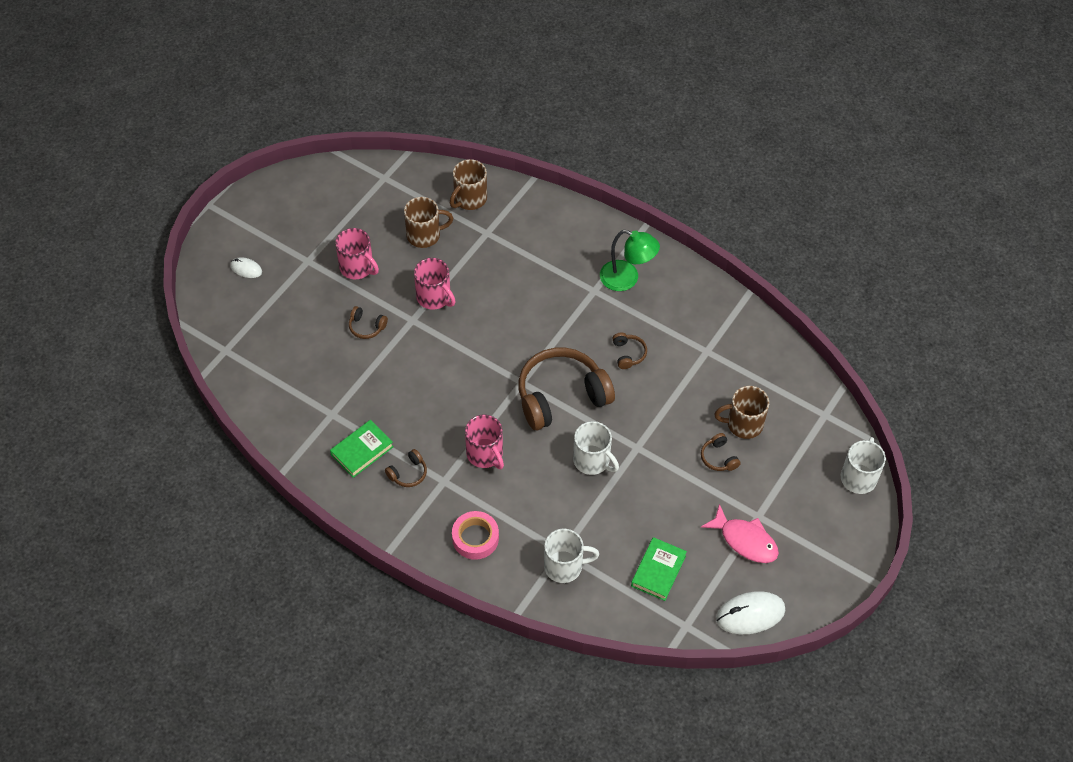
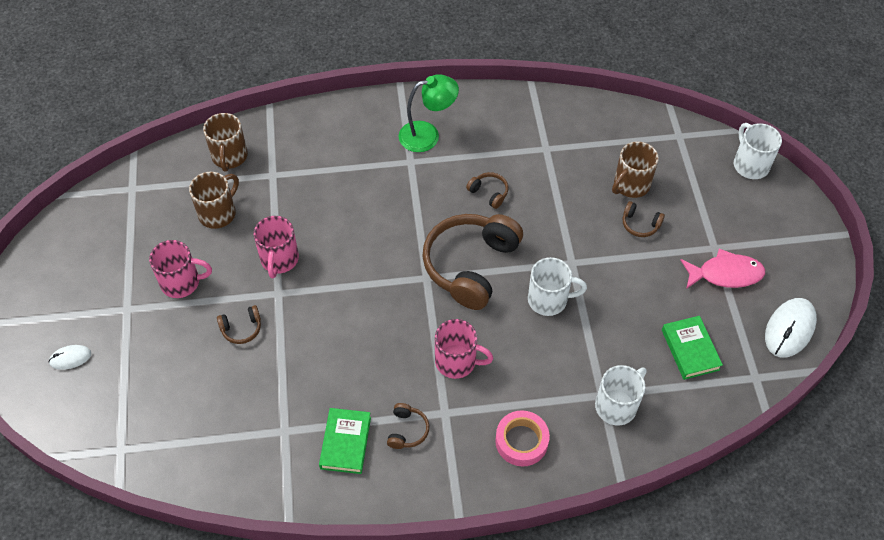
camera: 40 degrees left, 0 degrees up
pink mug [414,258,456,310] -> pink mug turned 90 degrees clockwise [253,216,299,278]

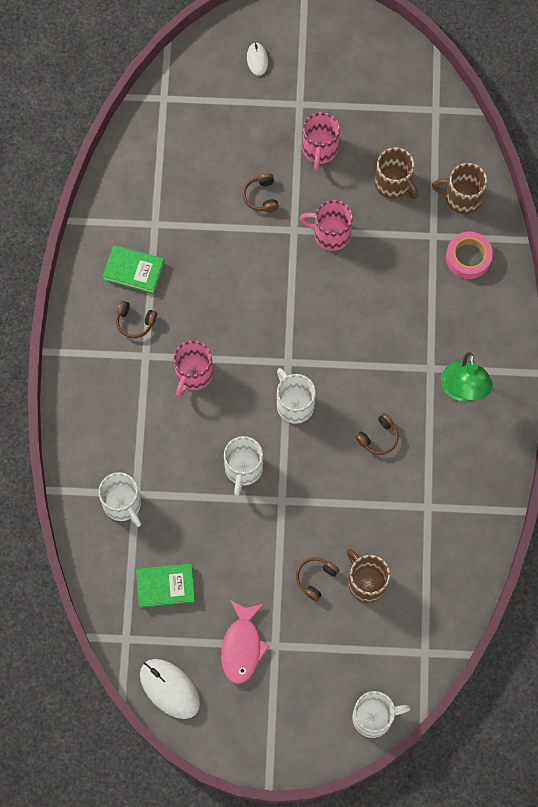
camera: 100 degrees right, 15 degrees up
brown headphones [422,214,523,310] -> white mug [277,368,316,424]
pink tape [495,410,550,466] -> pink tape moved to [446,231,493,279]

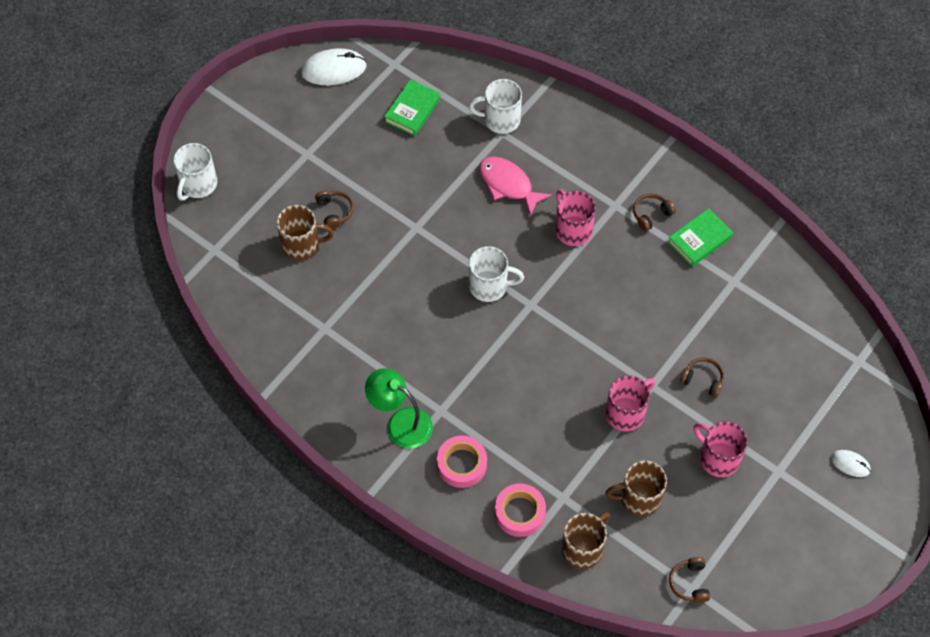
camera: 125 degrees right, 10 degrees down
pink fish [221,600,270,684] -> pink fish moved to [479,157,552,216]
white mug [224,436,263,496] -> none
brown headphones [355,413,399,455] -> brown headphones moved to [669,557,710,603]
none -> pink tape [437,435,487,488]

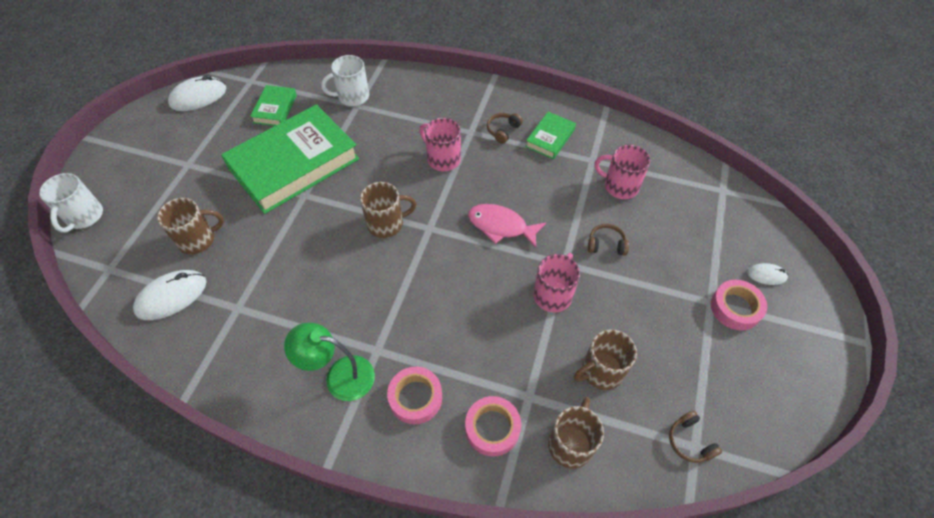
camera: 20 degrees left, 5 degrees down
brown headphones [315,191,354,229] -> none
white mug [469,246,524,302] -> brown mug [360,182,416,238]
pink fish [479,157,552,216] -> pink fish moved to [468,204,546,248]
pink mug [693,421,748,477] -> pink mug moved to [594,144,650,199]
none -> white mouse [133,270,206,320]
none -> green book [221,104,359,214]
none -> pink tape [711,280,767,330]

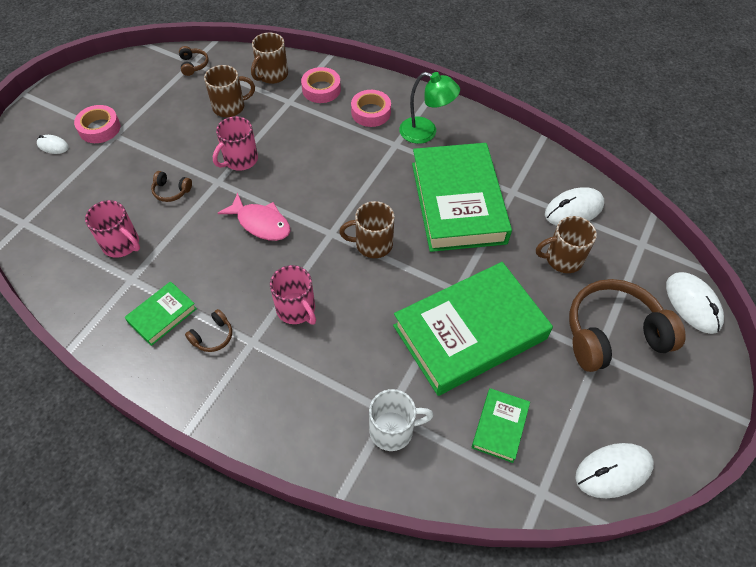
camera: 170 degrees left, 0 degrees up
white mug [39,173,103,232] -> white mouse [666,272,724,334]
none -> green book [412,143,512,252]
none -> brown headphones [569,279,686,372]

